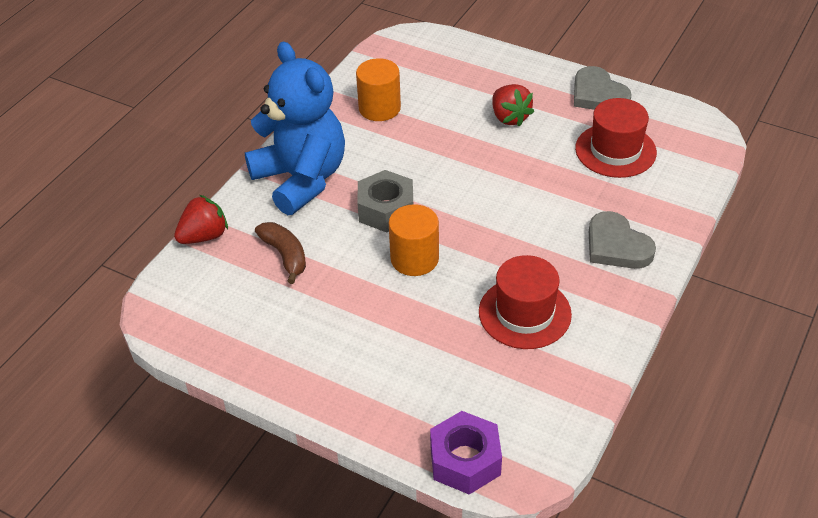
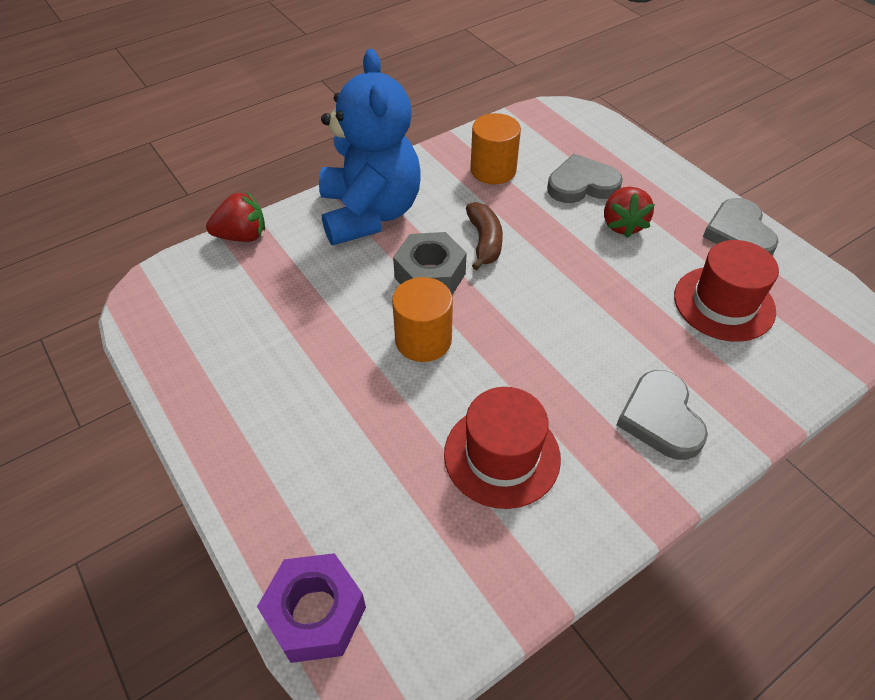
camera: 25 degrees right, 5 degrees up
brown banana [255,222,306,284] -> brown banana moved to [466,202,503,270]
none -> grey heart [547,154,623,203]

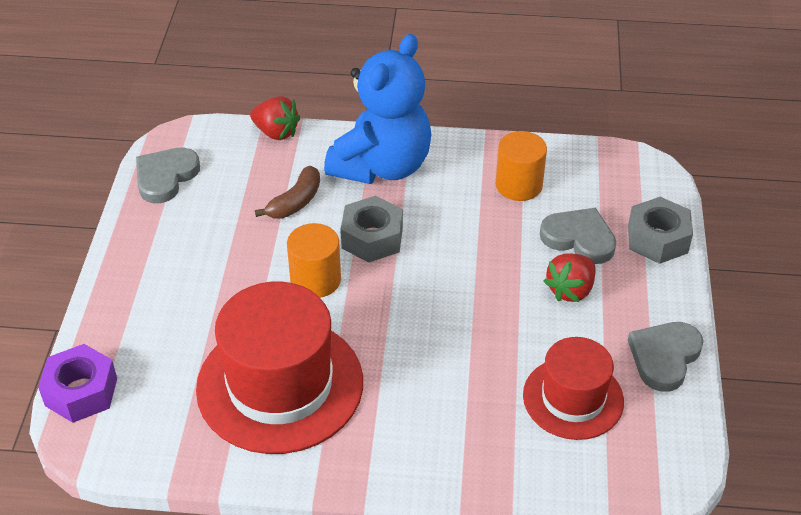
camera: 40 degrees right, 5 degrees down
red hat [444,387,561,509] -> red hat [196,281,363,454], size x1.67
brown banana [466,202,503,270] -> brown banana moved to [255,166,320,219]
grey heart [617,370,708,460] -> grey heart moved to [136,147,200,203]
none -> grey nut [628,197,693,264]

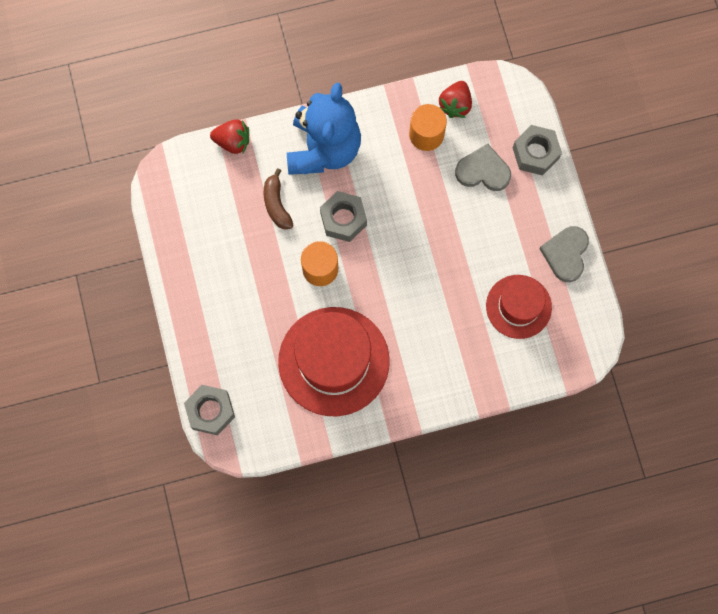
camera: 20 degrees left, 30 degrees up
purple nut [38,344,117,423] -> grey nut [184,385,235,435]
grey heart [136,147,200,203] -> none
brown banana [255,166,320,219] -> brown banana turned 150 degrees clockwise [264,168,293,230]
red strawberry [544,253,596,302] -> red strawberry moved to [439,81,472,118]

